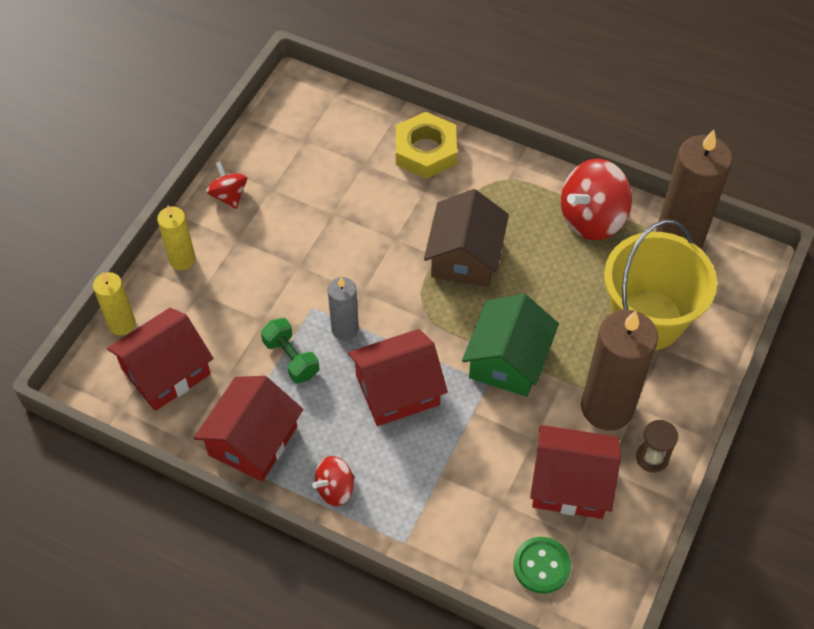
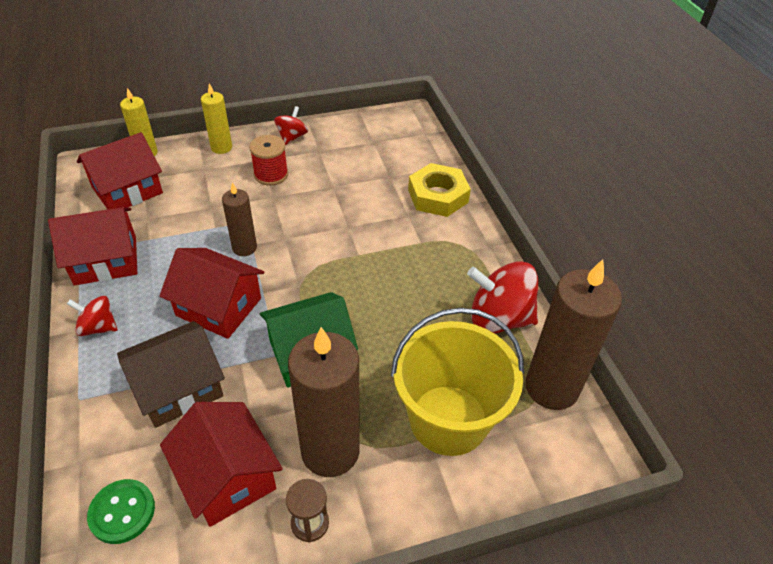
camera: 45 degrees right, 10 degrees down
red house [107,307,214,411] -> red house turned 45 degrees counterclockwise [77,132,163,209]
green dumbbell [261,318,319,383] -> none
grey candle [327,277,359,340] -> brown candle [222,182,257,256]
brown house [424,189,509,287] -> brown house moved to [117,321,225,428]
none -> red spool [249,135,288,185]

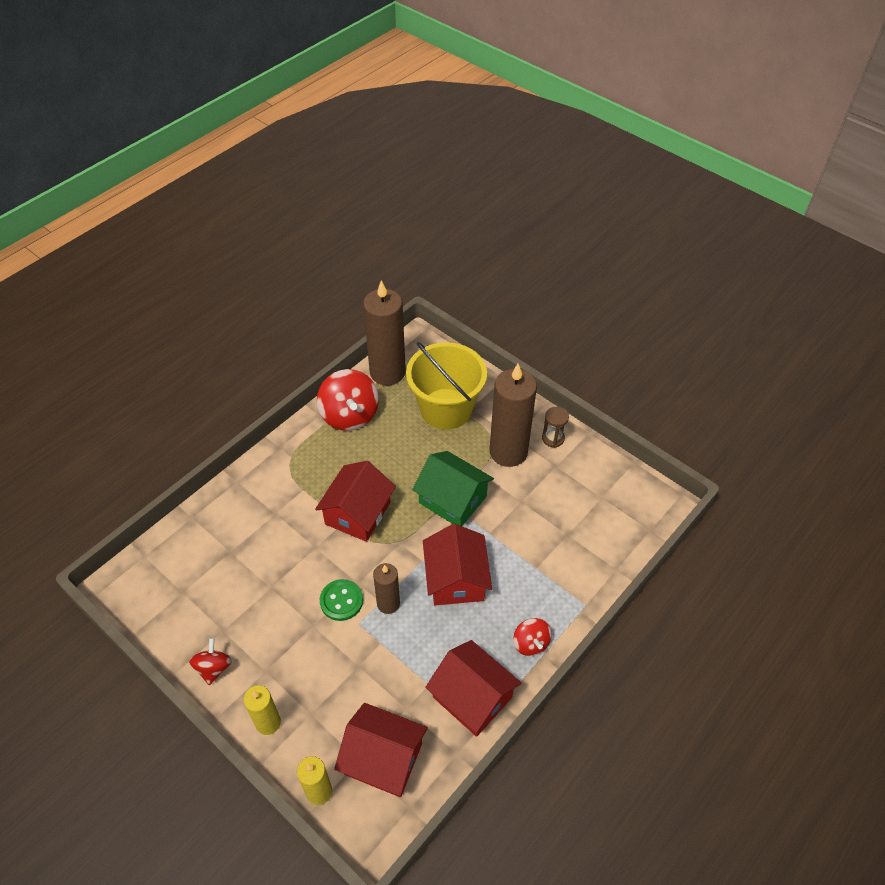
camera: 120 degrees left, 5 degrees up
green button [87,479,155,544] -> green button moved to [320,579,363,621]
brown house [117,321,225,428] -> none
red house [160,402,283,527] -> red house moved to [315,461,396,542]
red spool [249,135,288,185] -> none
red spinning top [274,106,308,145] -> red spinning top turned 105 degrees clockwise [189,638,232,685]
yellow nut [408,163,471,217] -> none

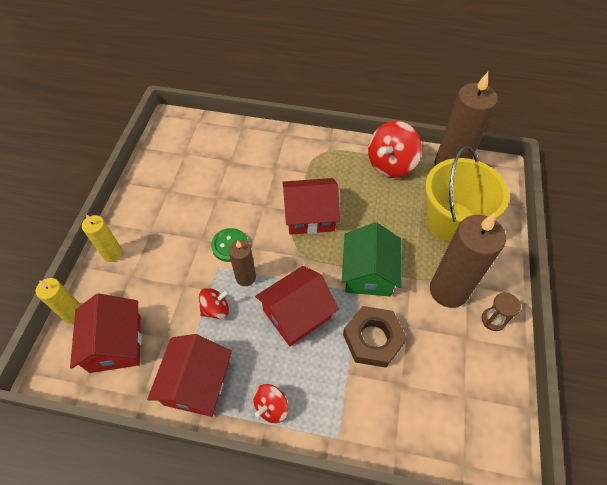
camera: 60 degrees right, 5 degrees up
red spinning top [189,638,232,685] -> red spinning top moved to [199,288,229,319]
none -> brown nut [343,306,407,368]

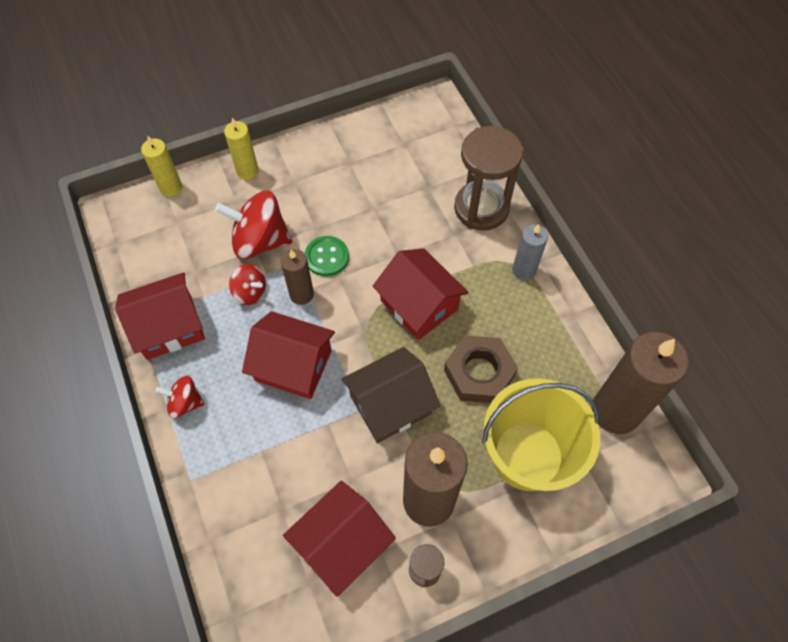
camera: 55 degrees right, 5 degrees up
red house [70,293,141,373] -> red house moved to [283,481,396,597]
green house [342,222,402,297] -> brown house [342,347,441,443]
brown nut [343,306,407,368] -> brown nut moved to [444,335,518,403]
red spinning top [368,121,422,178] -> red spinning top moved to [215,190,292,259]
none -> brown hourglass [454,126,523,231]
none -> grey candle [512,224,548,281]

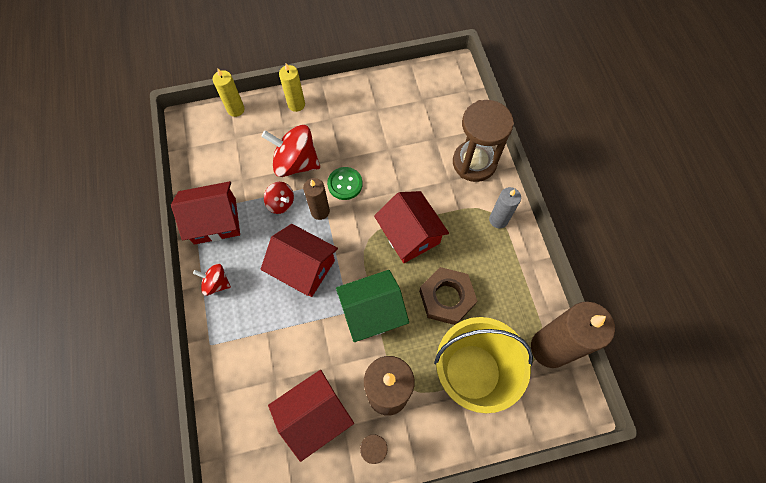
camera: 10 degrees right, 5 degrees up
brown house [342,347,441,443] -> green house [336,270,409,342]

